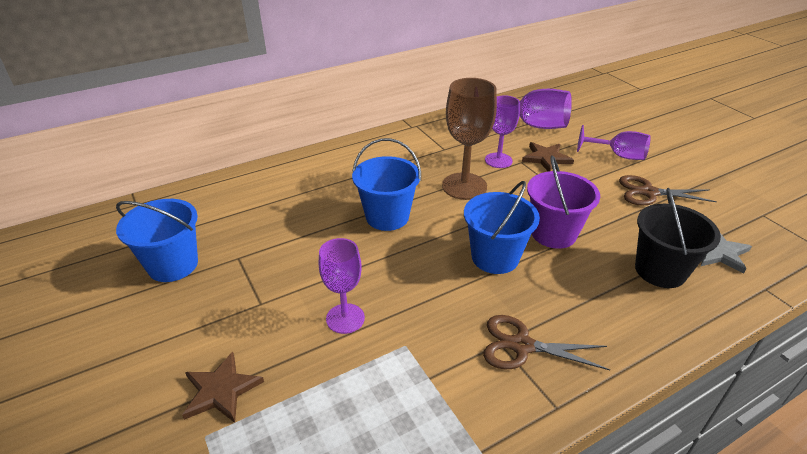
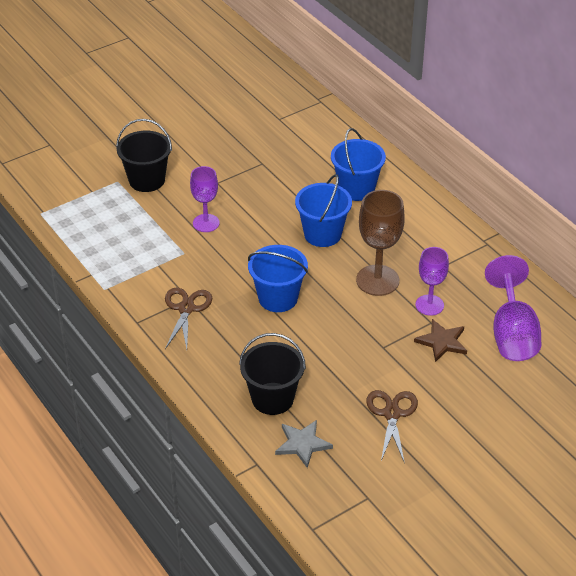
camera: 85 degrees right, 5 degrees up
blue bucket [116,199,198,282] -> blue bucket moved to [331,128,386,201]
brown star [182,352,264,423] -> black bucket [116,119,172,192]
purple bucket [527,155,600,249] -> none
purple goblet [577,125,651,160] -> none

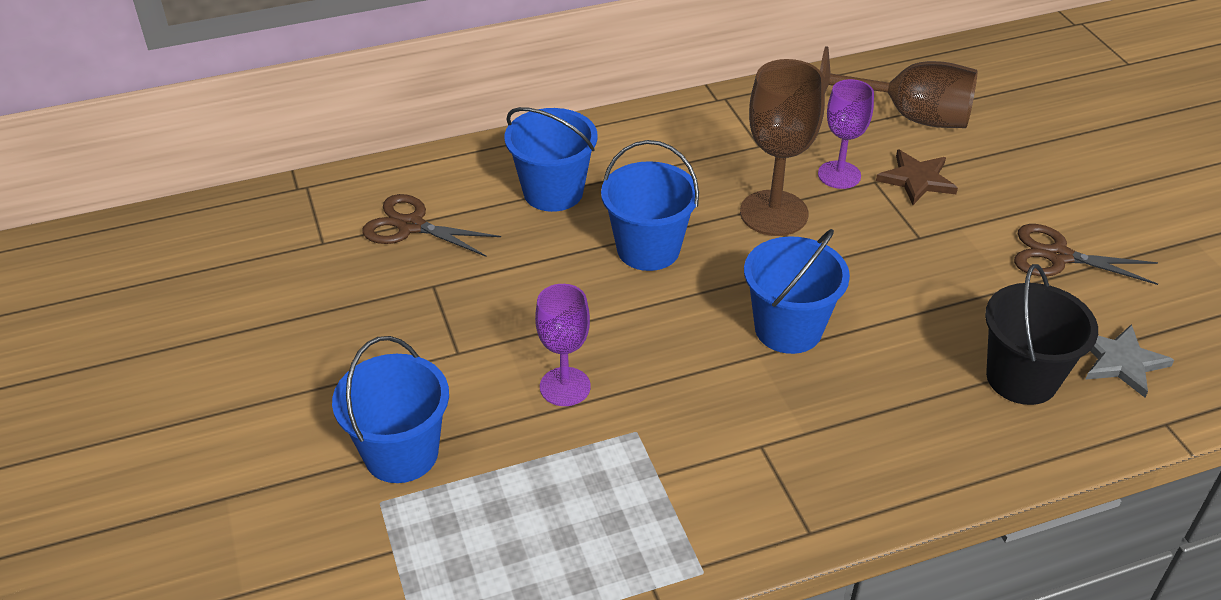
camera: 75 degrees left, 0 degrees up
black bucket [116,119,172,192] -> blue bucket [332,336,449,483]
brown scissors [165,288,212,349] -> brown scissors moved to [362,194,501,257]
purple goblet [485,255,541,361] -> brown goblet [820,46,977,128]

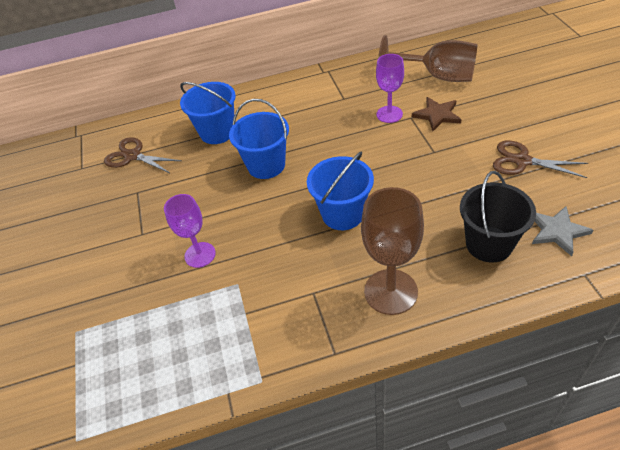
camera: 10 degrees right, 5 degrees up
blue bucket [332,336,449,483] -> none
brown goblet [740,59,825,236] -> brown goblet moved to [361,187,424,315]

